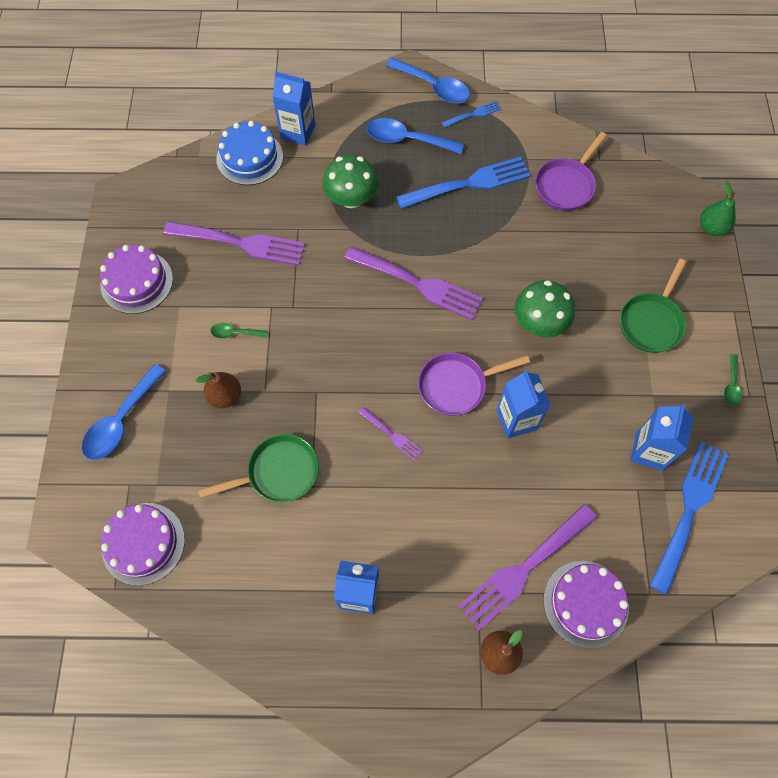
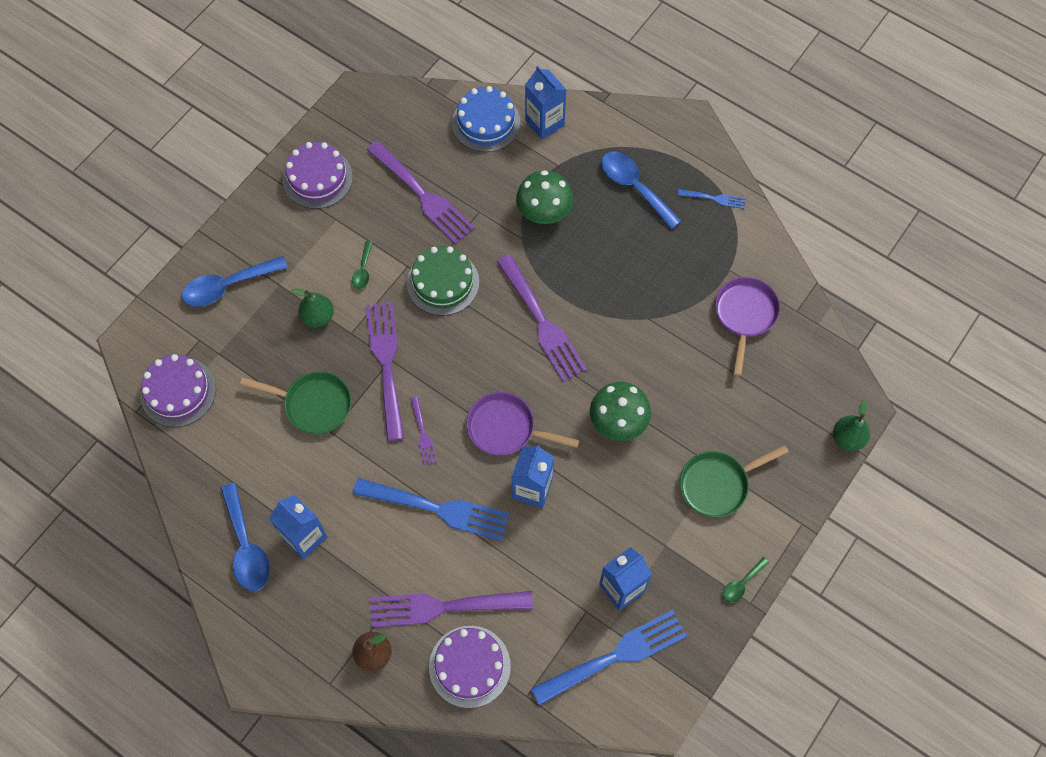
camera: 35 degrees right, 0 degrees up
brown pear [196,372,241,408] -> green pear [292,288,334,328]
green spoon [211,323,268,338] -> green spoon turned 120 degrees counterclockwise [352,241,373,289]
blue spoon [386,58,470,104] -> blue spoon moved to [221,483,270,591]
blue fork [396,157,531,209] -> blue fork moved to [353,478,510,541]
purple pan [535,132,607,211] -> purple pan turned 120 degrees clockwise [715,277,780,376]
none -> purple fork [366,301,404,441]
none -> green cake [407,246,479,316]

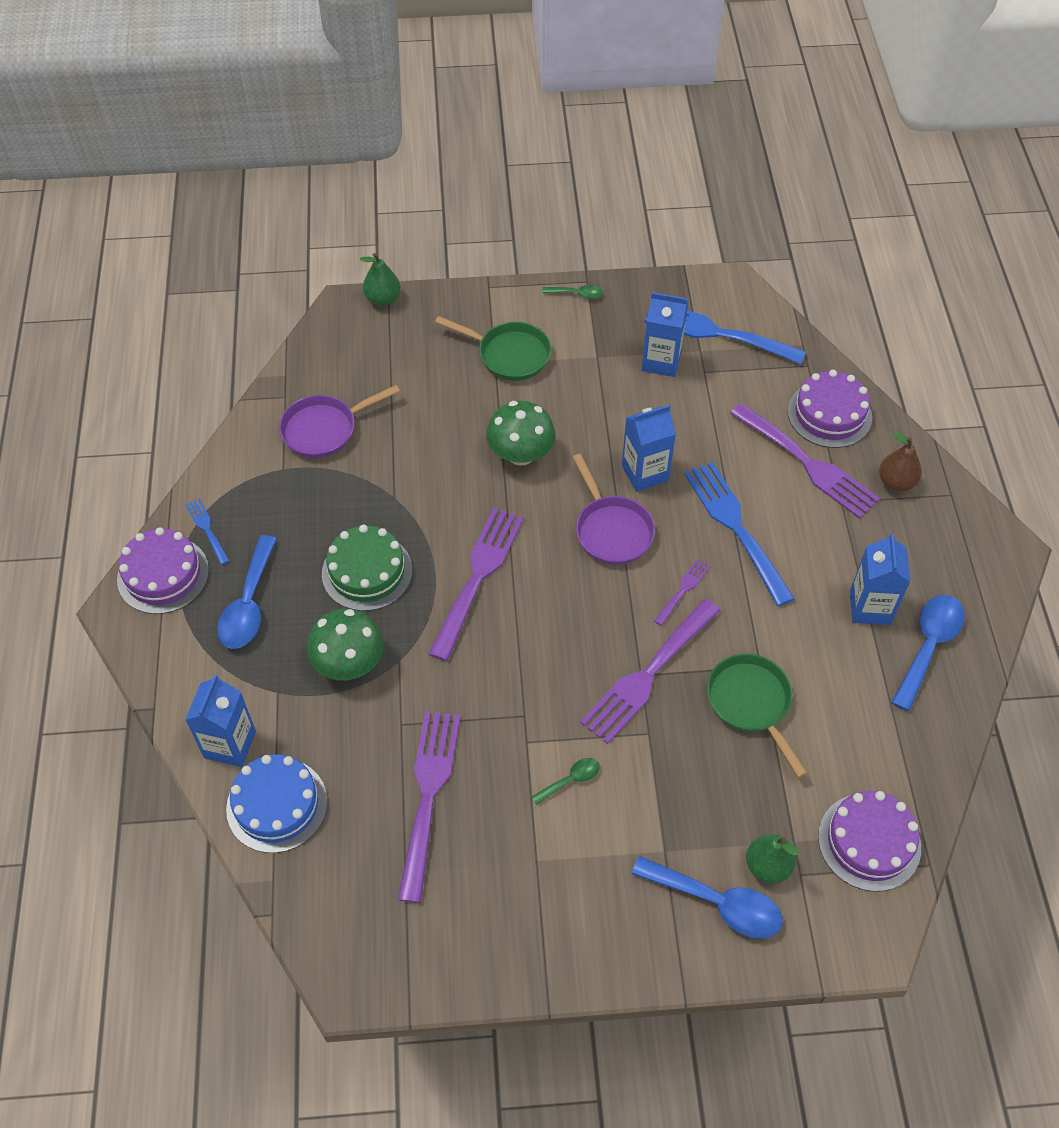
camera: 130 degrees left, 10 degrees down
purple cake [283,142,353,209] -> purple cake moved to [117,527,209,614]
green pear [292,288,334,328] -> green pear moved to [746,834,799,884]
green cake [407,246,479,316] -> green cake moved to [322,525,412,611]

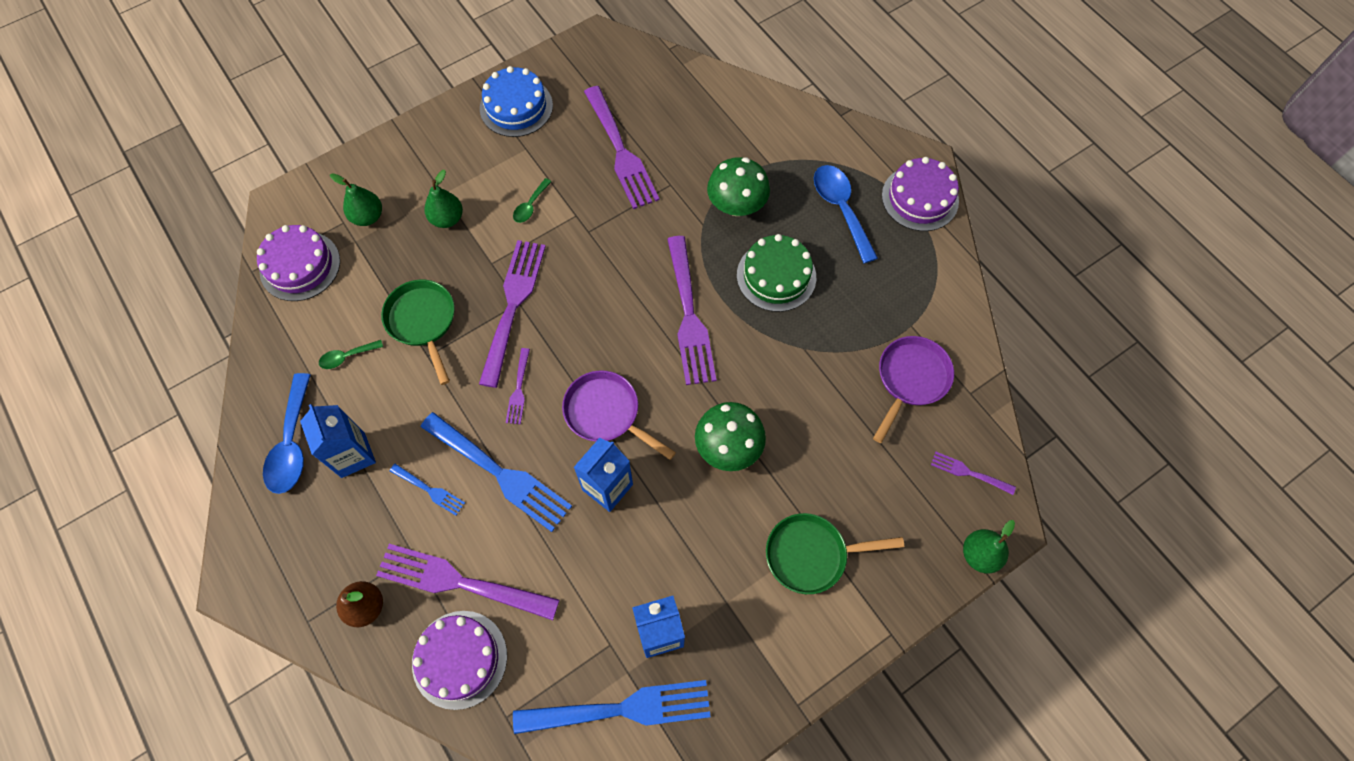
camera: 150 degrees right, 10 degrees up
blue fork [185,498,229,565] -> blue fork moved to [390,464,465,516]
blue carton [185,675,256,767] -> none
blue cake [226,755,327,853] -> blue cake moved to [480,66,553,137]
green spoon [542,285,603,299] -> green spoon moved to [319,340,383,369]
blue spoon [632,856,783,939] -> none
green pan [707,654,808,778] -> green pan turned 150 degrees counterclockwise [381,280,455,385]
none -> green pear [424,170,463,228]
none -> purple fork [931,452,1016,495]

